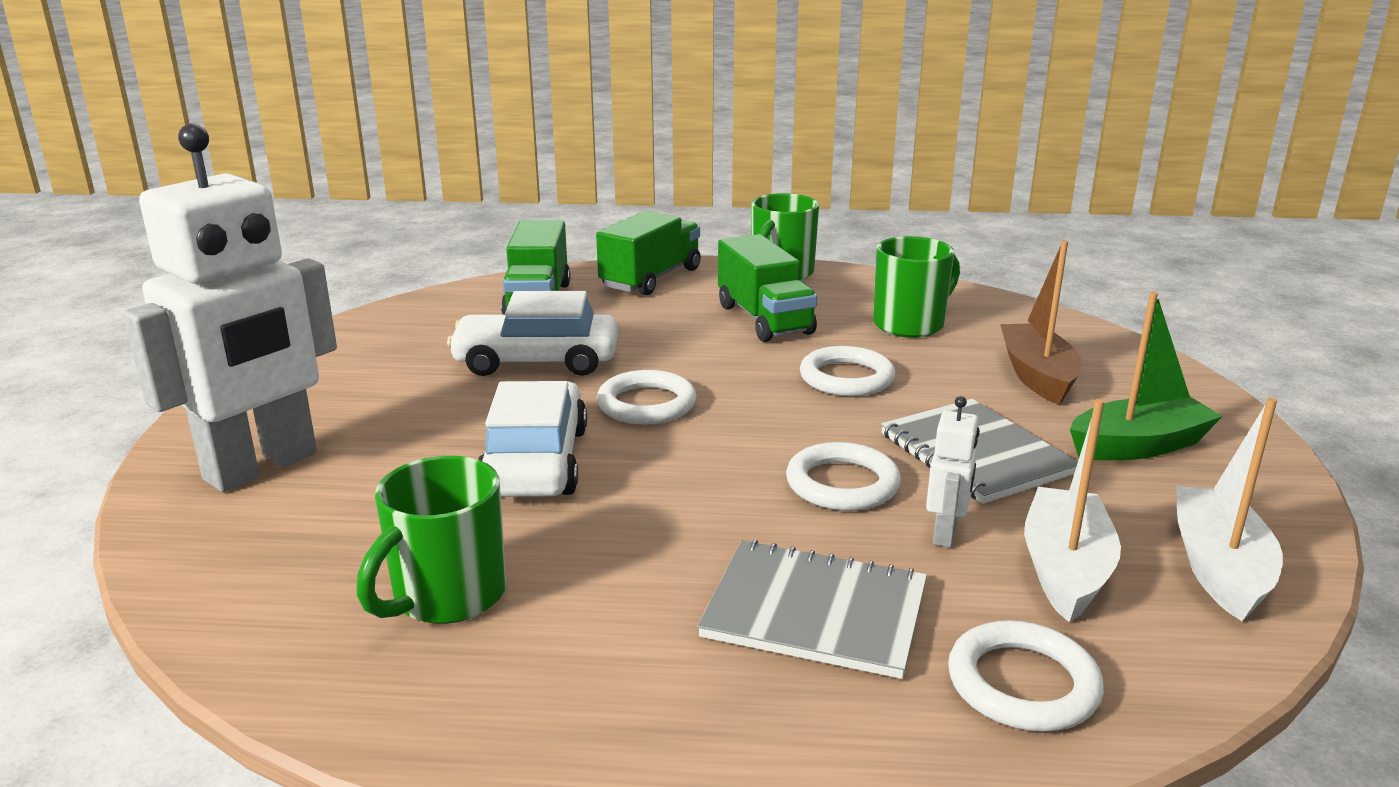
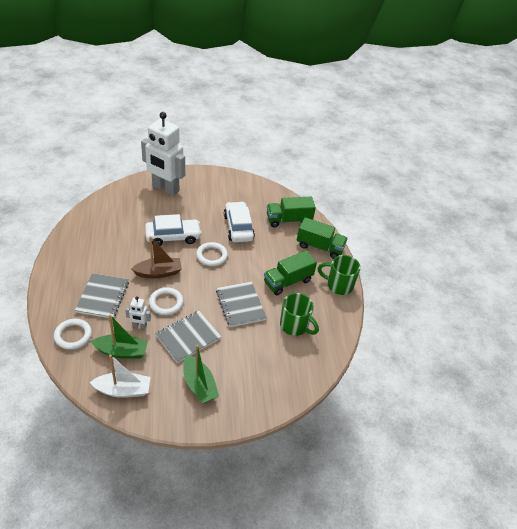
camera: 75 degrees right, 20 degrees up
green mug [356,456,506,624] -> none
white ring [800,346,895,396] -> grey notebook [216,281,267,327]
brown boat [1000,240,1081,404] -> brown boat moved to [131,236,182,278]
white boat [1024,399,1121,622] -> green boat [91,314,148,358]

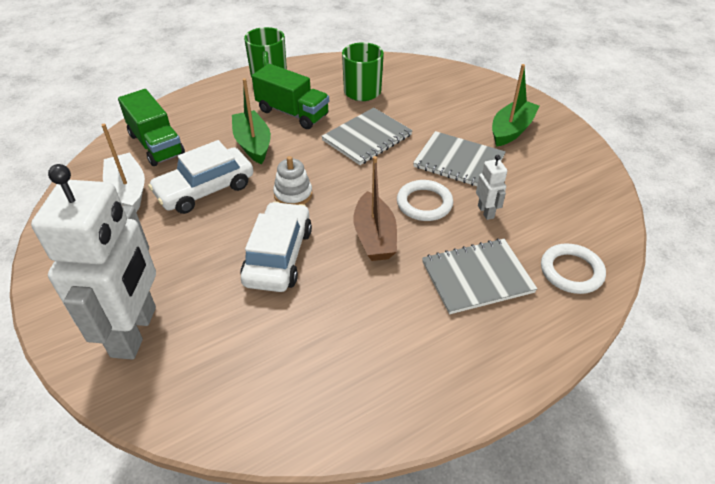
camera: 110 degrees left, 0 degrees up
white boat [90,355,151,398] -> white boat moved to [102,124,145,212]
green boat [91,314,148,358] -> green boat moved to [232,78,271,164]
brown boat [131,236,182,278] -> brown boat turned 150 degrees counterclockwise [353,156,397,261]
white car [145,214,202,246] -> white car turned 45 degrees clockwise [240,201,312,292]
white ring [196,242,228,266] -> white stacking toy [273,156,312,205]
green truck [297,217,348,259] -> none

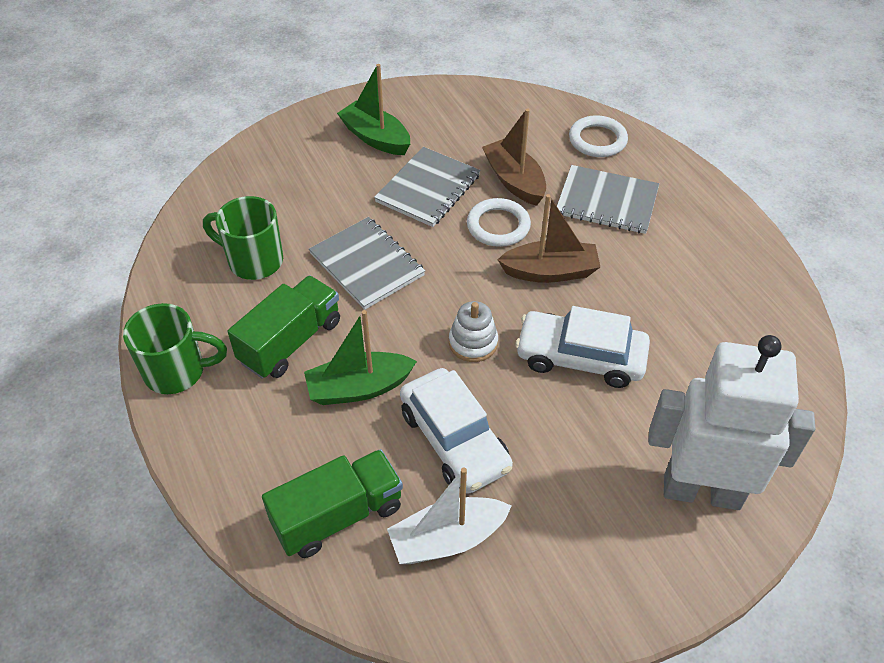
camera: 85 degrees left, 5 degrees up
grey notebook [422,238,538,314] -> grey notebook turned 60 degrees counterclockwise [557,165,659,234]
white robot [476,155,507,220] -> brown boat [482,108,546,206]

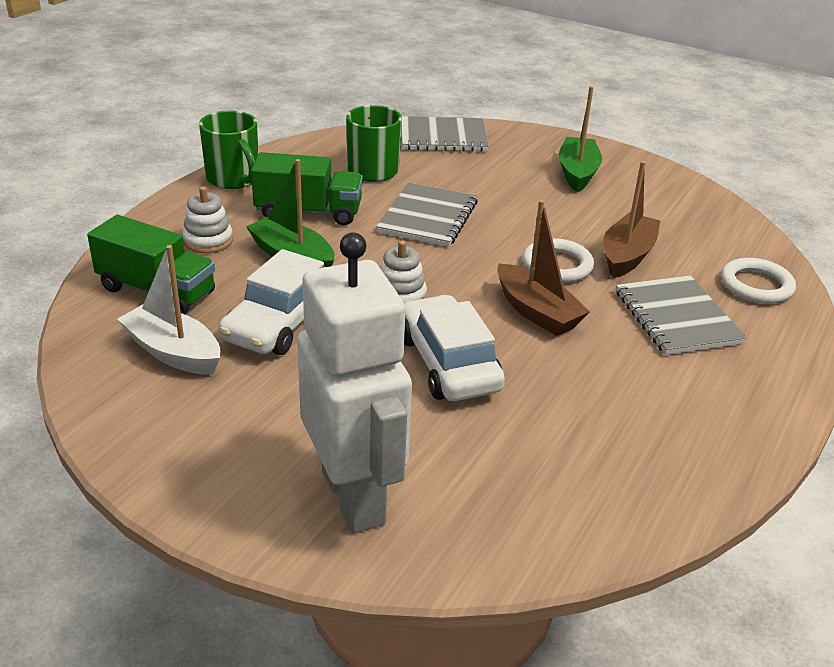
camera: 55 degrees right, 15 degrees down
grey notebook [374,147,480,227] -> grey notebook moved to [402,116,489,152]
none -> white stacking toy [182,186,233,253]

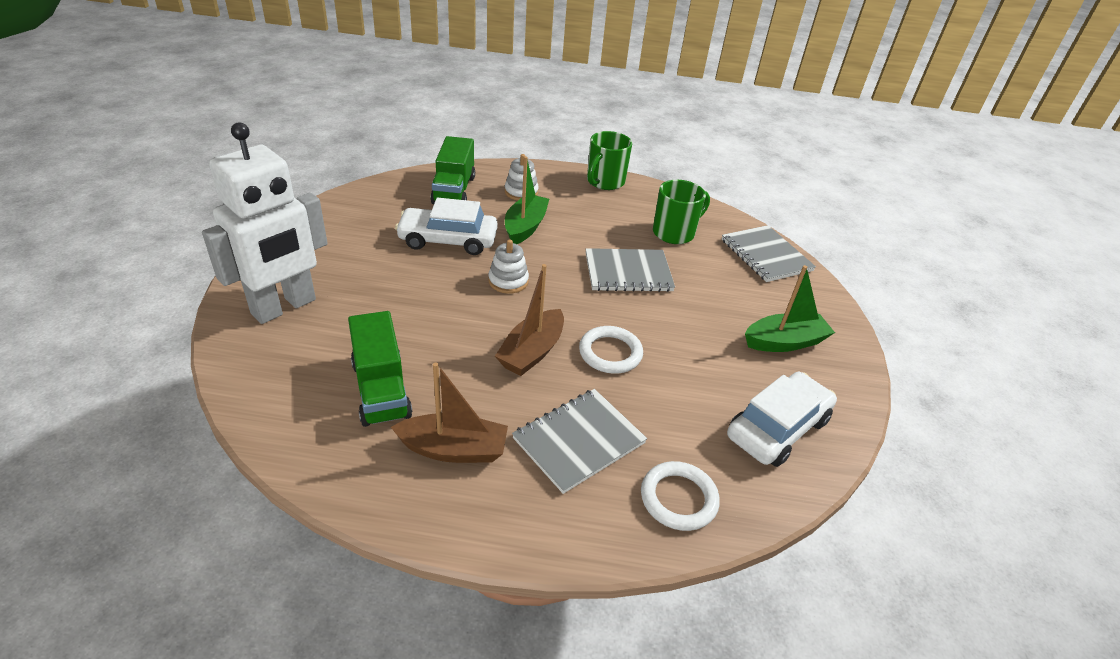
camera: 65 degrees right, 5 degrees up
white boat [117,245,220,375] -> none
green truck [251,152,363,226] -> green truck moved to [348,311,412,427]
white car [404,295,505,401] -> white car moved to [727,372,837,467]
brown boat [603,161,660,278] -> brown boat moved to [391,362,508,463]

